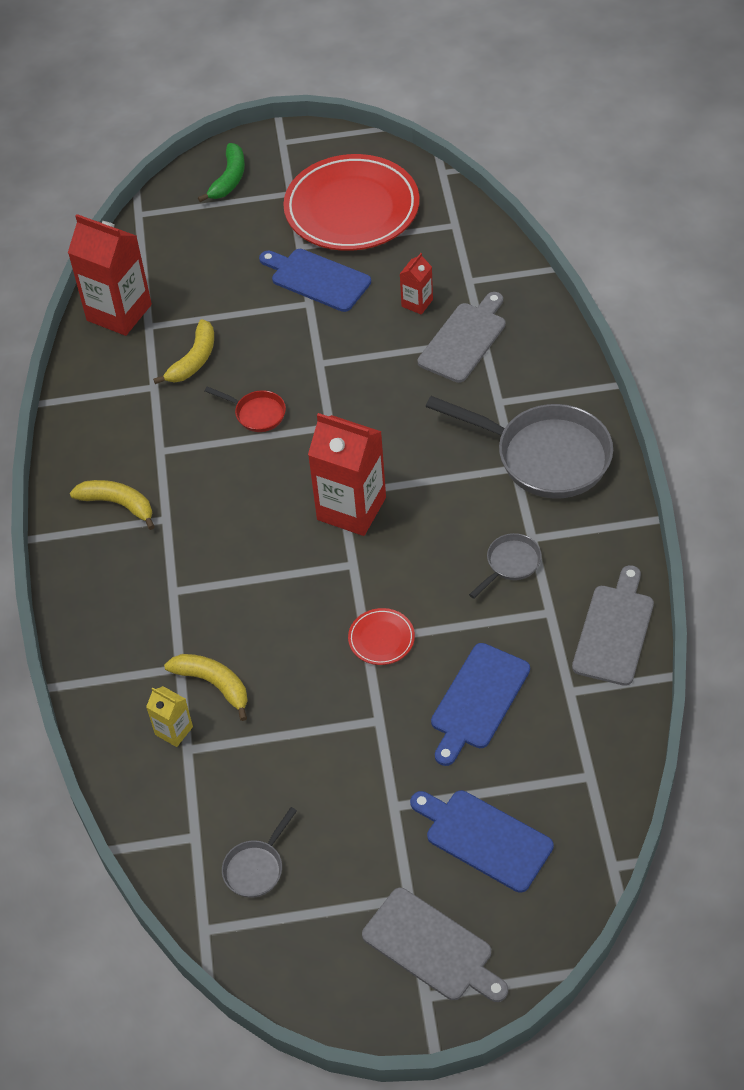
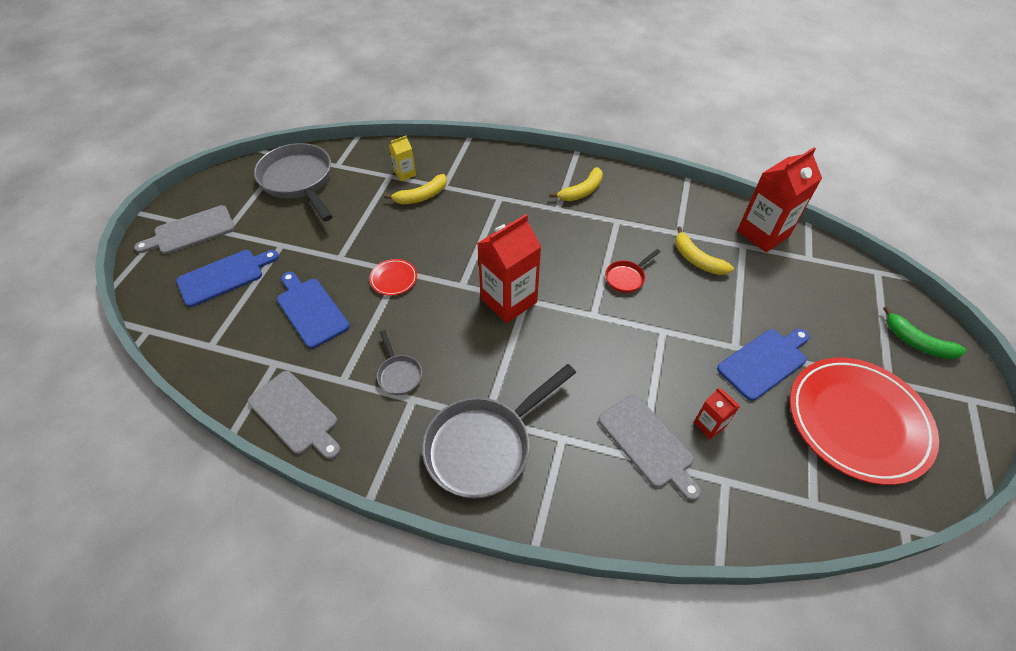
camera: 110 degrees right, 0 degrees up
grey pan [222,807,297,898] -> grey pan [254,143,333,221], size x2.16

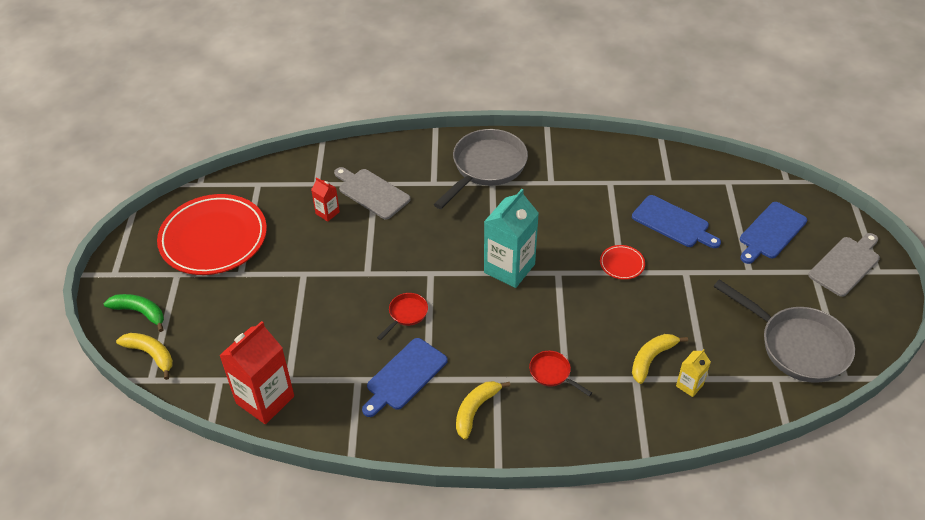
camera: 165 degrees right, 5 degrees down
grey cutting board [248,371,341,459] -> none
grey pan [377,330,422,395] -> none
red carton [477,214,541,323] -> turquoise carton [484,189,539,288]
yellow banana [676,227,734,275] -> yellow banana moved to [116,333,173,380]
blue cutting board [717,329,810,401] -> blue cutting board moved to [362,338,448,417]
none -> red pan [529,351,592,396]

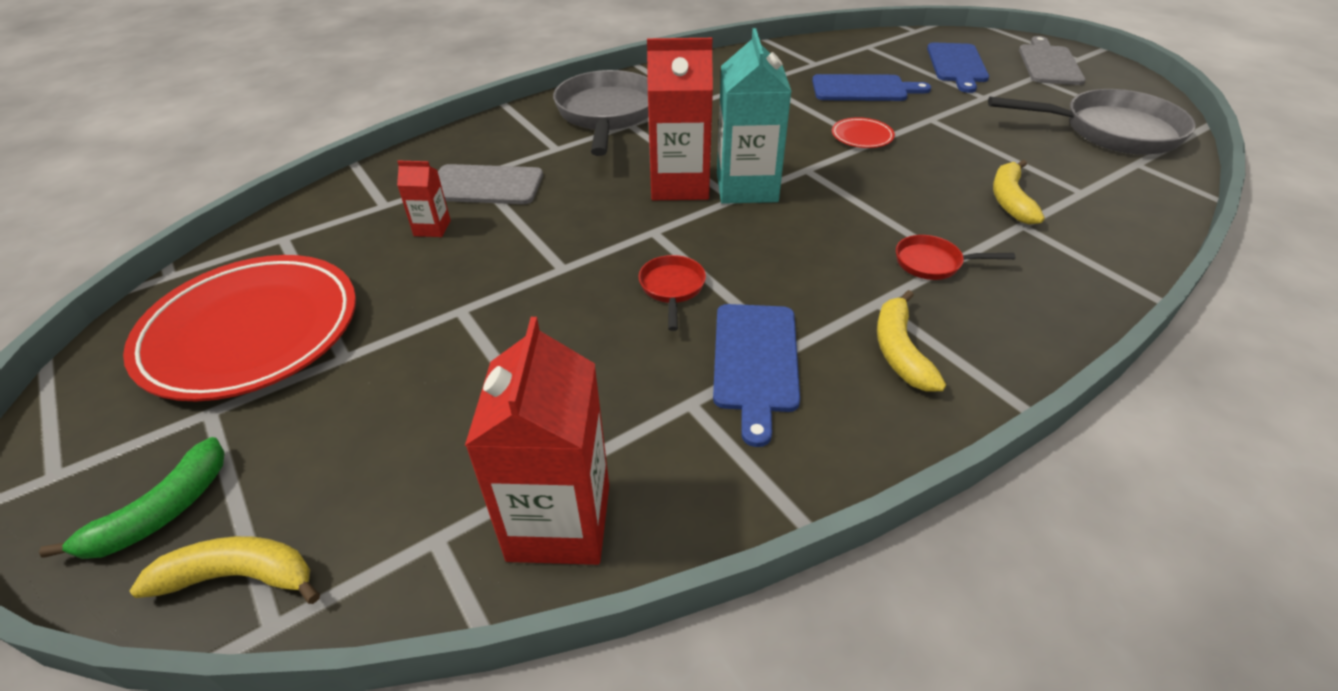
camera: 35 degrees left, 5 degrees down
green banana [104,294,164,332] -> green banana turned 135 degrees clockwise [39,437,225,559]
yellow carton [676,349,711,397] -> none
none -> red carton [647,38,713,200]

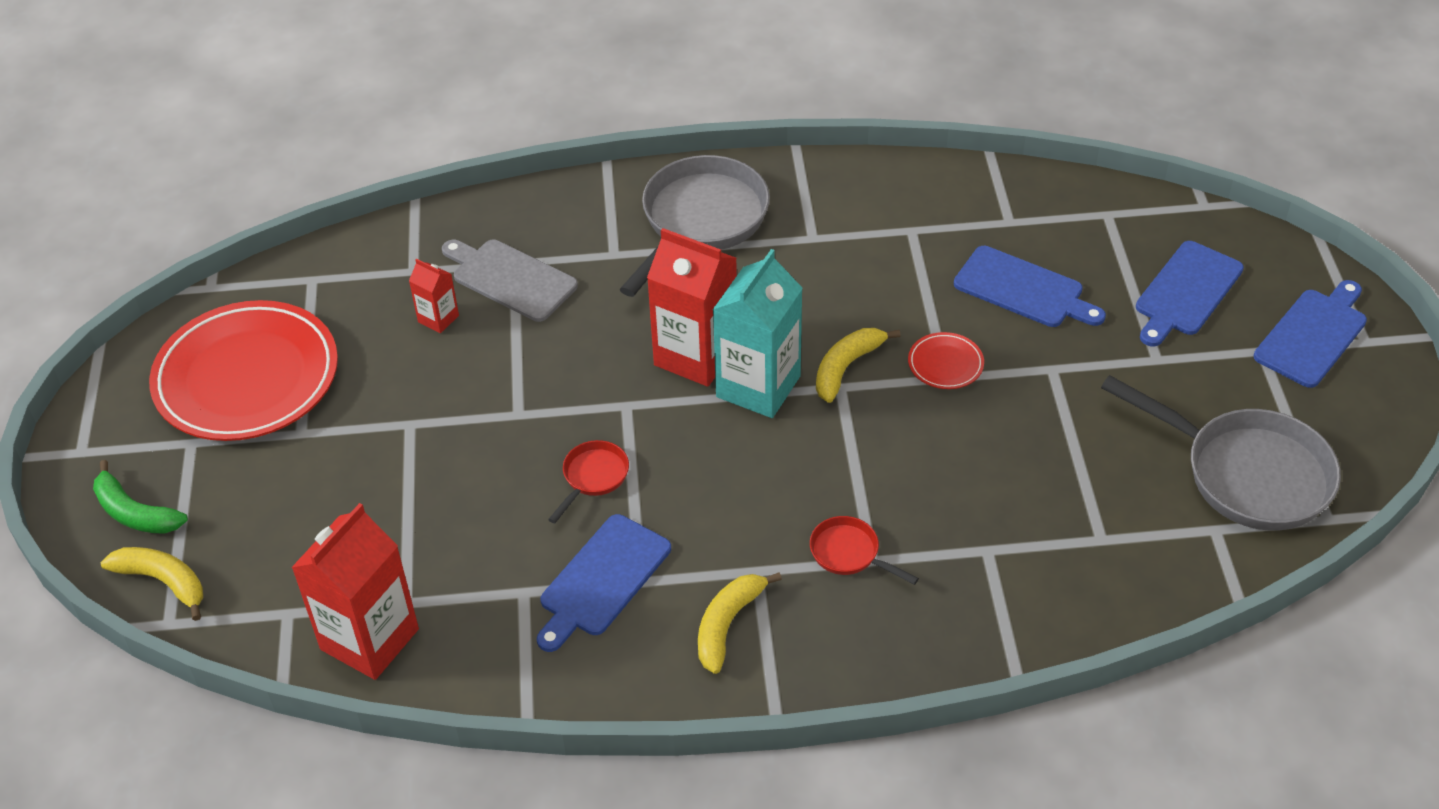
camera: 30 degrees right, 5 degrees up
green banana [39,437,225,559] -> green banana turned 60 degrees clockwise [93,460,188,534]
yellow banana [993,160,1045,225] -> yellow banana moved to [816,328,901,403]
grey cutting board [1019,36,1086,85] -> blue cutting board [1253,280,1367,388]

